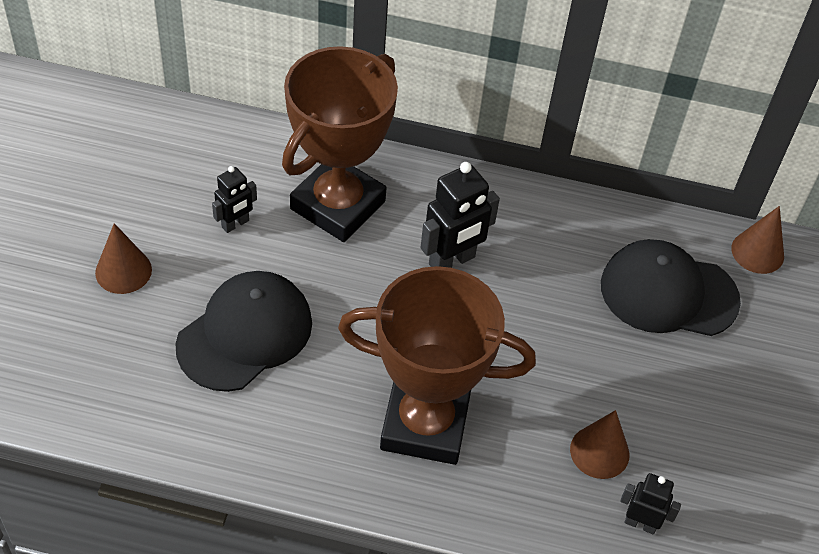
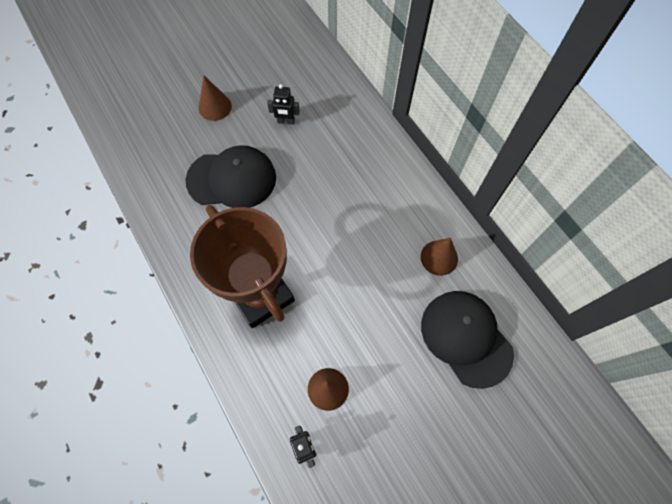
camera: 50 degrees right, 15 degrees up
brown trophy [282,46,398,242] -> none
black robot [420,162,500,268] -> none
brown cone [731,206,784,274] -> brown cone moved to [421,238,458,276]

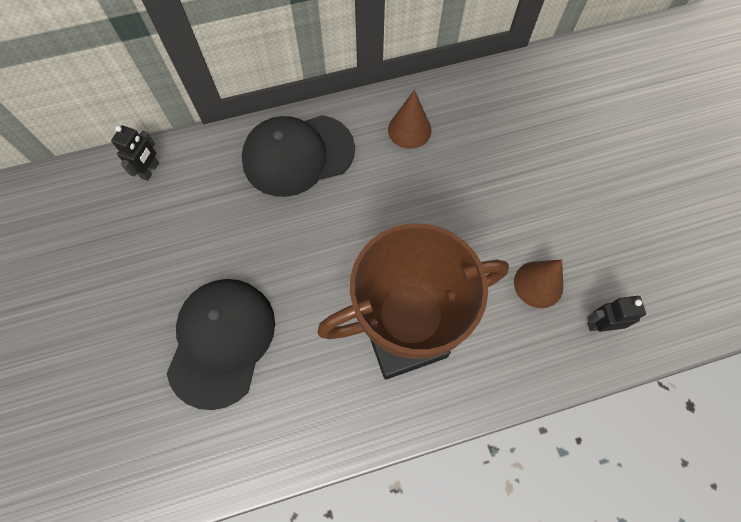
camera: 75 degrees left, 0 degrees up
brown cone [199,76,232,121] -> none
black robot [267,84,300,125] -> black robot moved to [111,125,159,181]
black cap [421,291,514,389] -> black cap moved to [242,115,355,197]

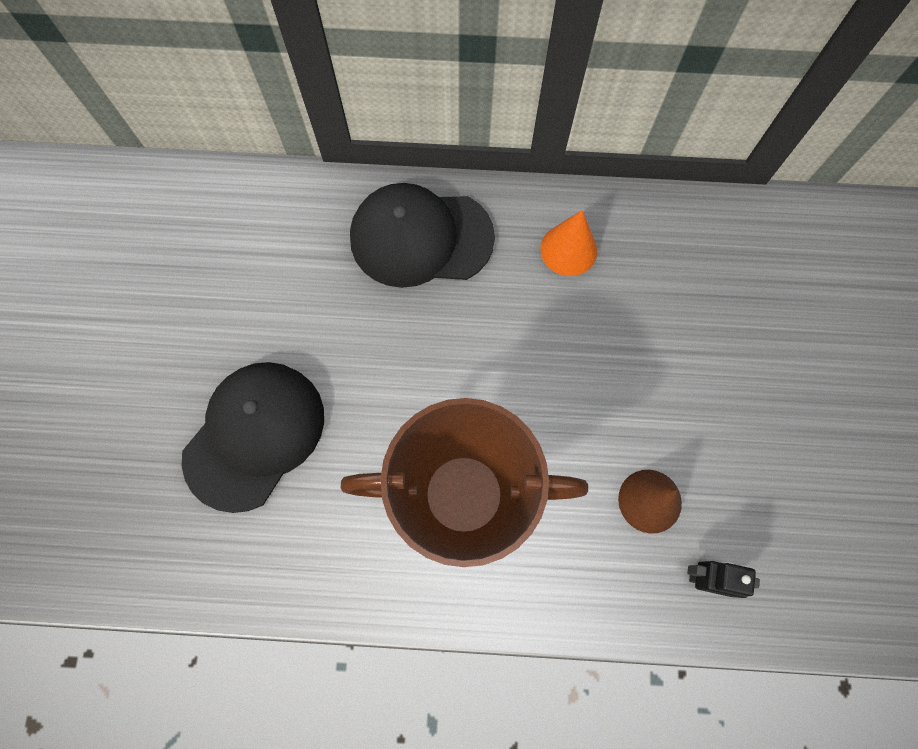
camera: 20 degrees right, 5 degrees up
black robot [111,125,159,181] -> none
brown cone [388,90,431,149] -> orange cone [540,210,597,276]

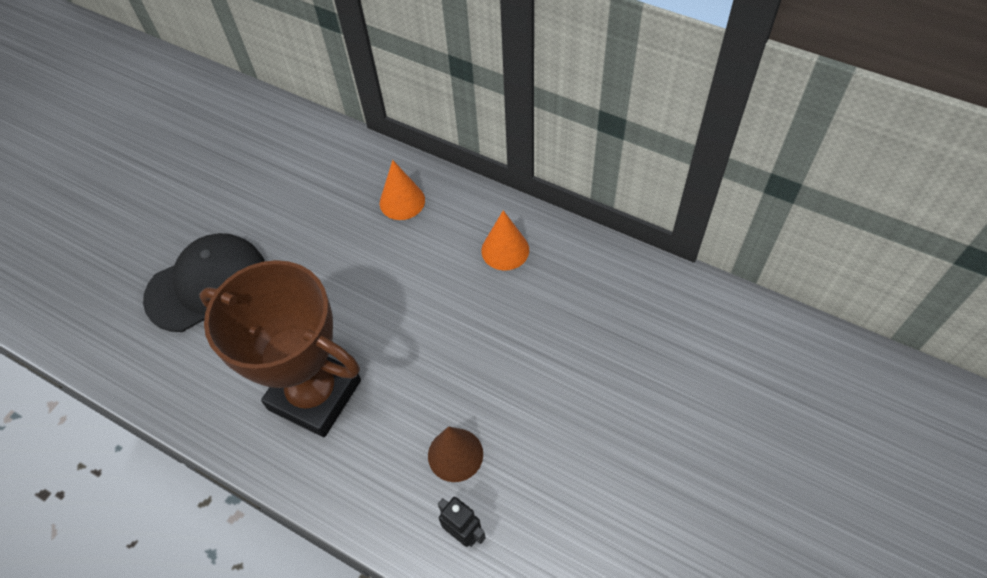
camera: 30 degrees right, 15 degrees down
black cap [350,183,495,288] -> orange cone [380,160,425,220]

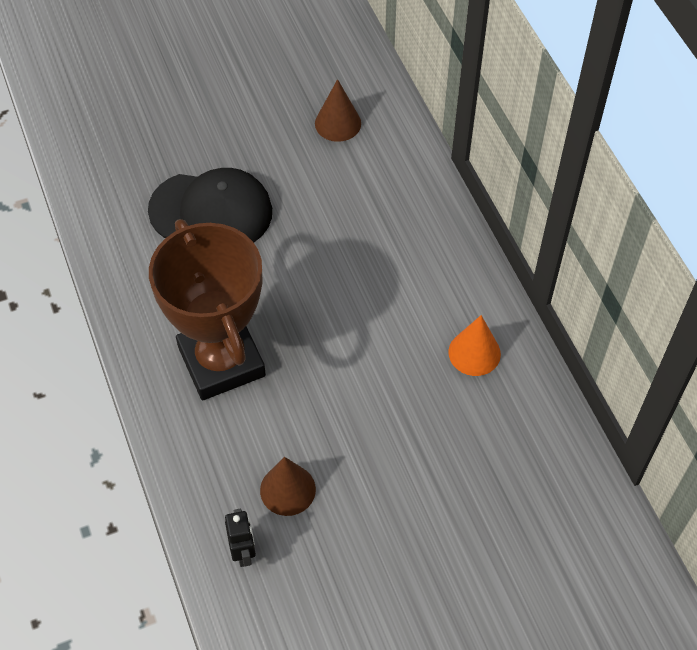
camera: 35 degrees right, 0 degrees up
orange cone [380,160,425,220] -> none
none -> brown cone [315,79,361,142]

